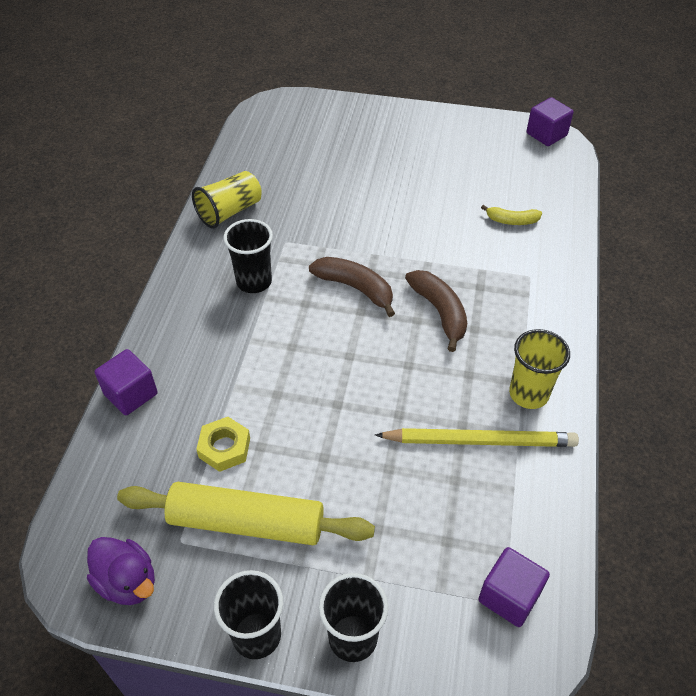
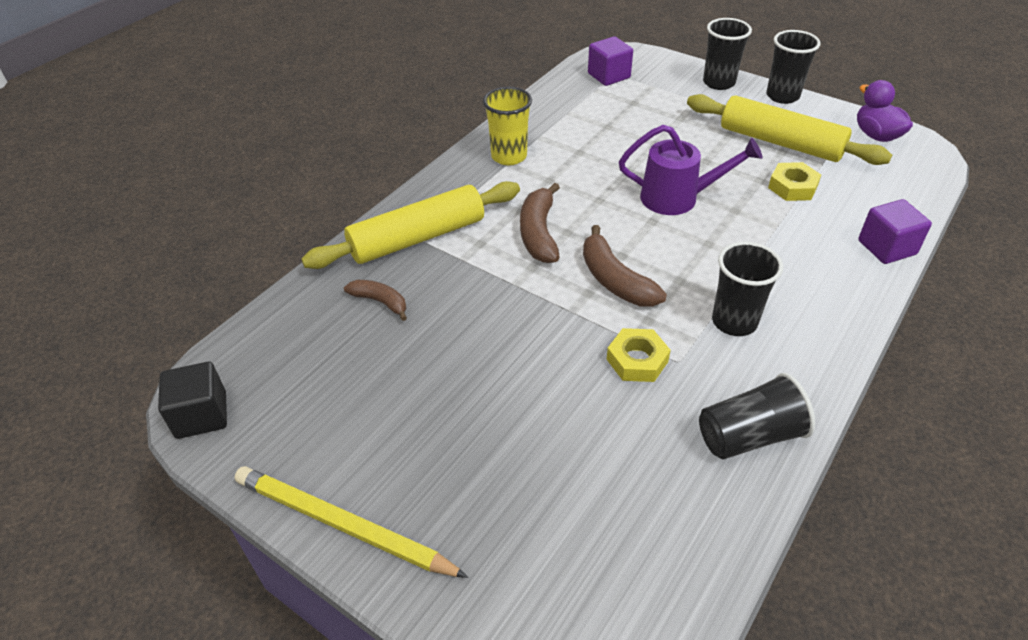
camera: 155 degrees left, 5 degrees down
yellow cup [192,171,262,229] -> black cup [699,373,815,459]
yellow pencil [375,428,579,447] -> yellow pencil moved to [235,466,468,578]
yellow banana [481,205,542,225] -> brown banana [344,280,407,321]
purple cube [526,97,574,146] -> black cube [158,362,227,439]
none -> yellow rolling pin [301,181,520,269]
none -> yellow nut [607,328,671,382]
none -> purple watering can [619,125,763,215]

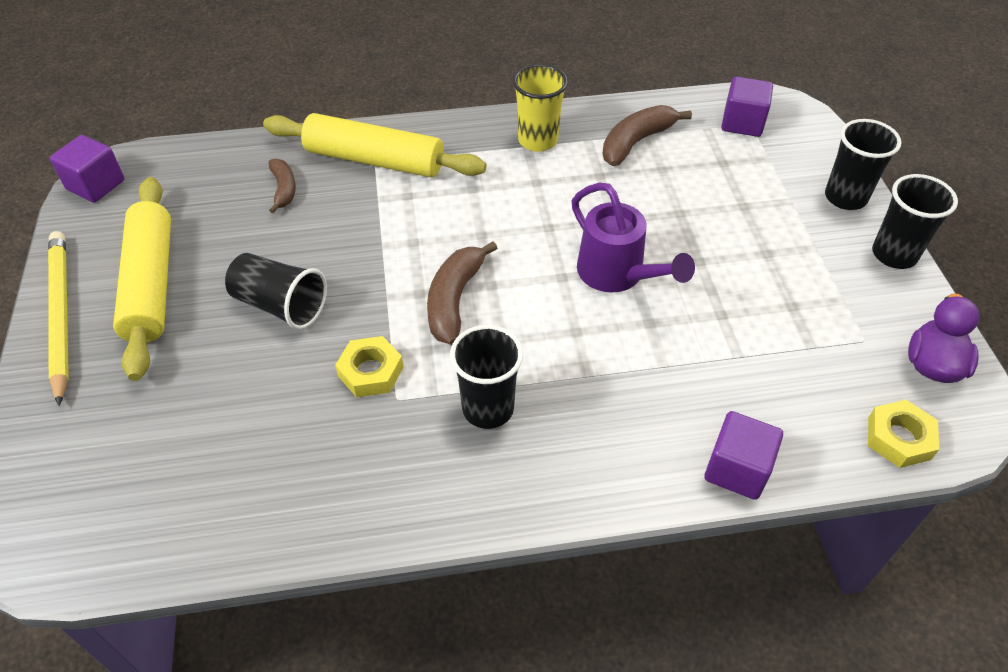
camera: 45 degrees right, 5 degrees up
black cube [158,362,227,439] -> purple cube [50,135,125,203]
brown banana [520,183,560,263] -> brown banana moved to [602,105,692,166]
yellow rolling pin [687,94,892,165] -> yellow rolling pin moved to [113,177,171,381]
black cup [699,373,815,459] -> black cup moved to [225,253,327,330]
yellow nut [768,162,821,201] -> yellow nut moved to [868,400,939,468]

